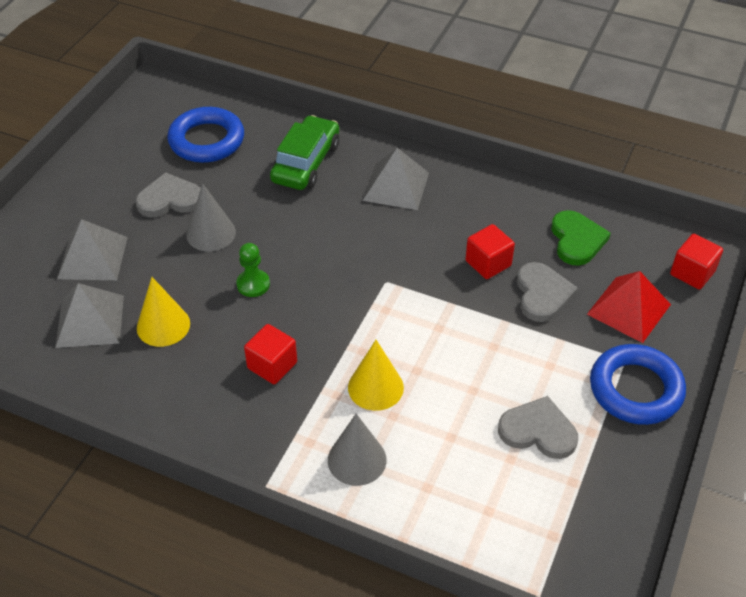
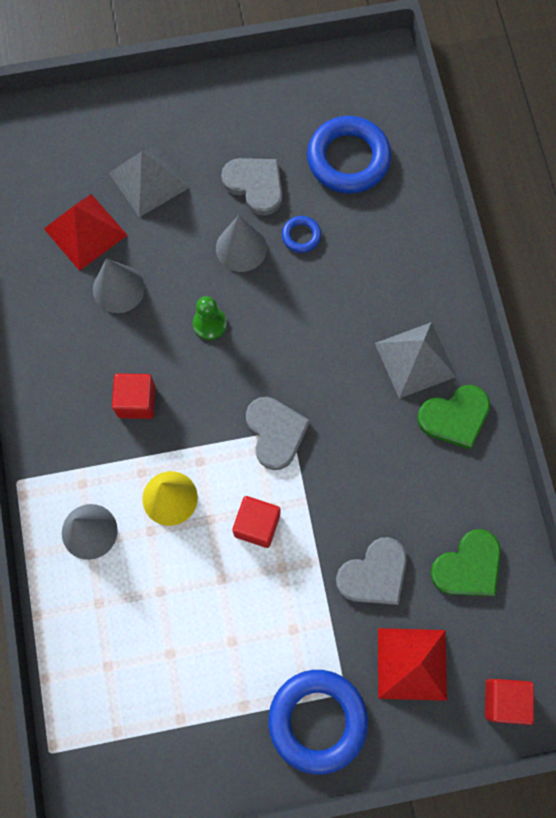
camera: 55 degrees right, 25 degrees up
grey pyramid [55,283,124,348] -> red pyramid [44,194,127,271]
yellow cone [137,277,190,347] -> grey cone [93,258,145,313]
green car [270,115,339,190] -> none
red cube [465,224,515,279] -> red cube moved to [232,496,280,548]
grey heart [498,396,578,459] -> grey heart moved to [246,397,310,470]
none -> blue ring [282,216,321,253]
none -> green heart [417,385,490,449]

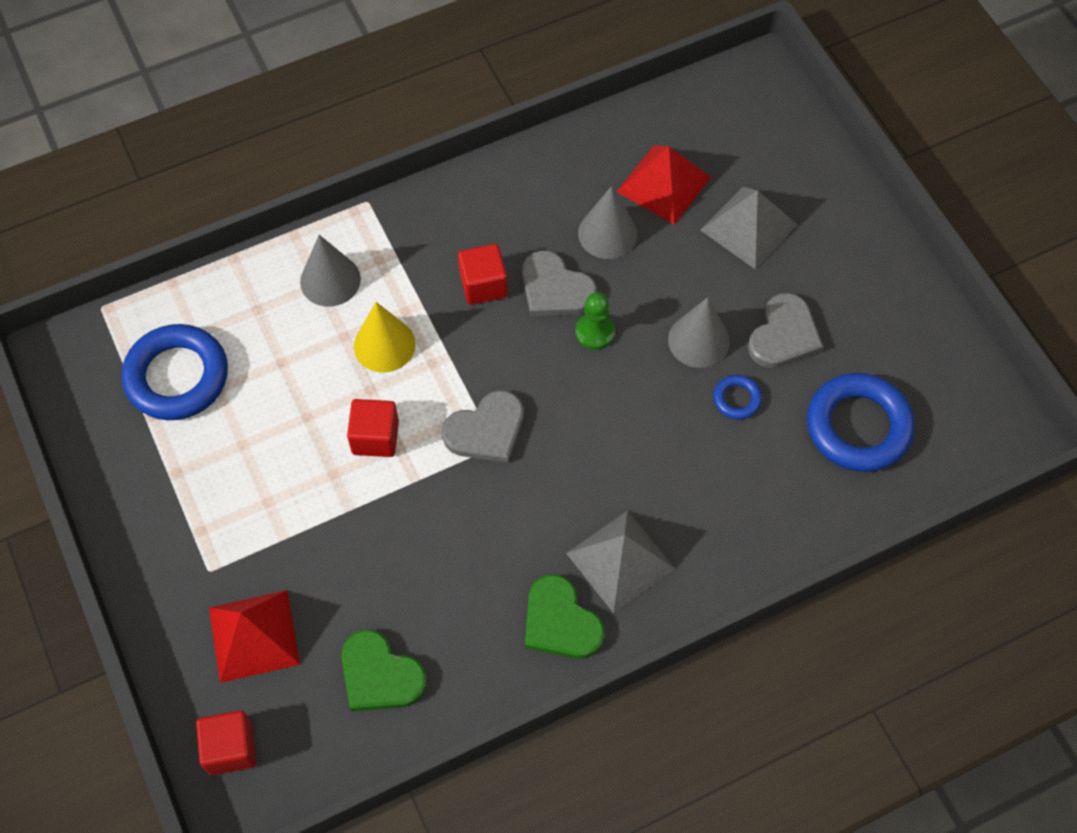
camera: 75 degrees right, 10 degrees down
blue ring [268,670,368,775] -> blue ring moved to [122,324,228,420]
grey heart [336,537,407,605] -> grey heart moved to [522,250,597,316]

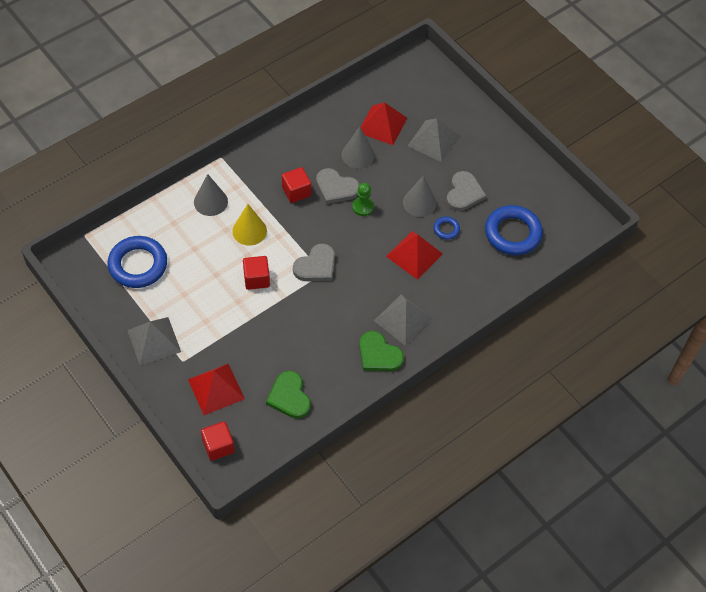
camera: 15 degrees left, 5 degrees down
green heart [341,630,427,711] -> green heart turned 45 degrees clockwise [266,371,311,419]
none -> grey pyramid [127,317,181,365]
none -> red pyramid [386,231,443,280]

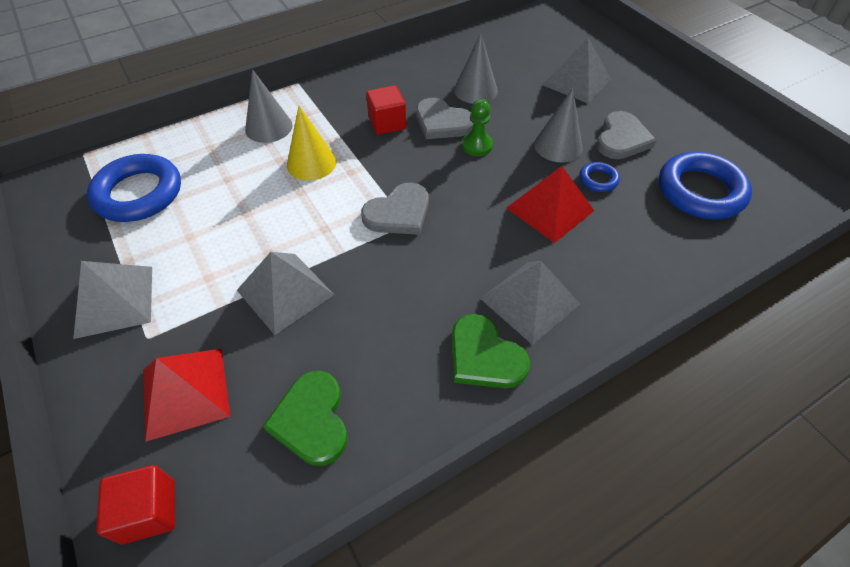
camera: 10 degrees right, 5 degrees down
red cube [243,256,270,290] -> none
red pyramid [361,102,407,145] -> none
none -> grey pyramid [237,252,334,335]

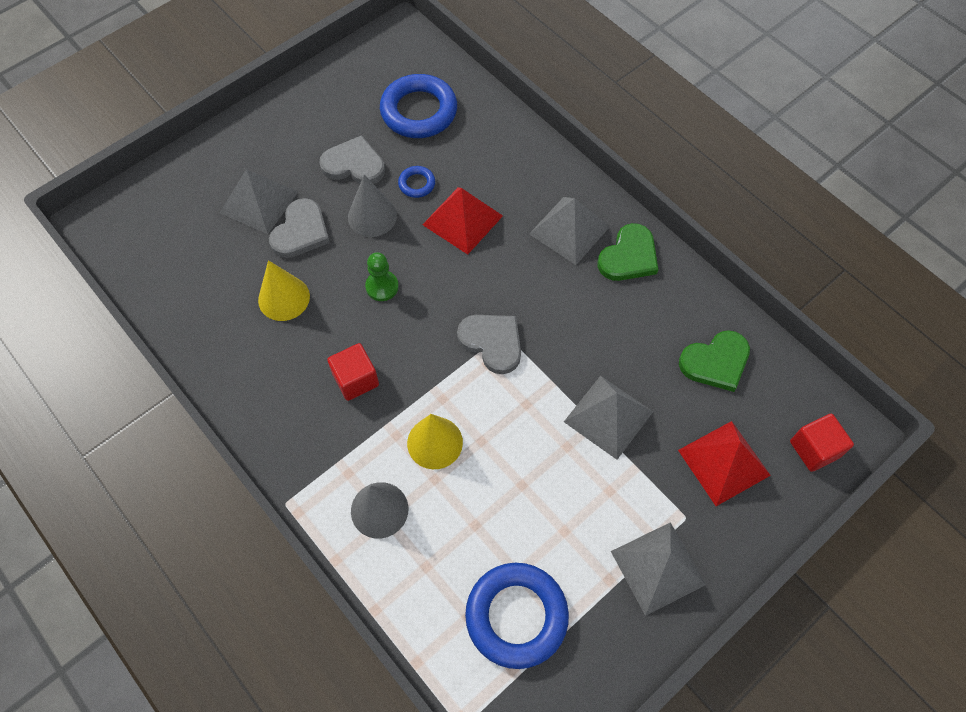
camera: 100 degrees left, 10 degrees up
grey heart [416,98,474,139] -> grey heart moved to [269,198,330,258]
grey cone [454,33,498,104] -> yellow cone [258,260,310,321]

